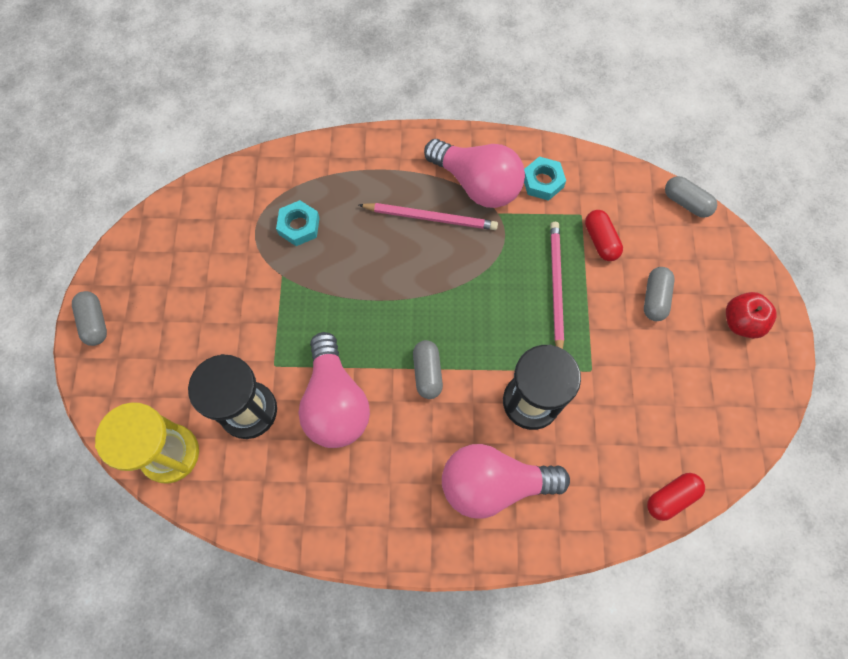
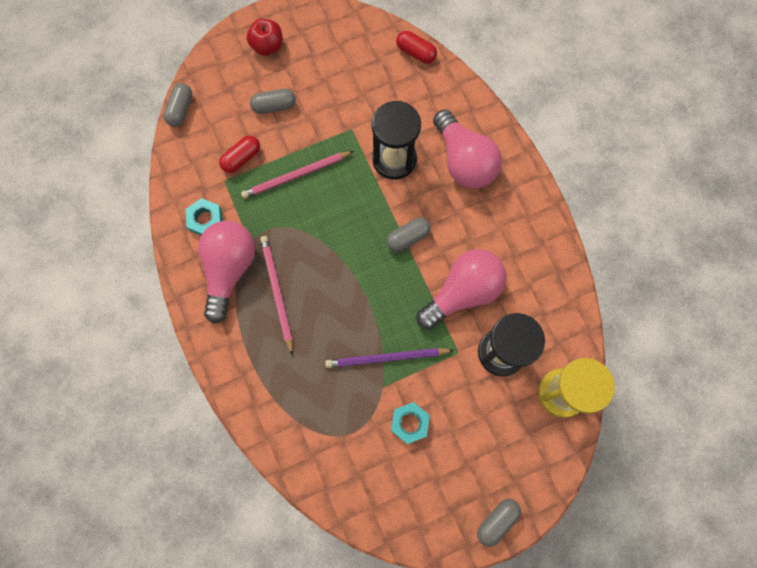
camera: 115 degrees left, 5 degrees up
turquoise nut [276,200,320,246] -> turquoise nut moved to [391,402,430,444]
none -> purple pencil [325,348,454,368]

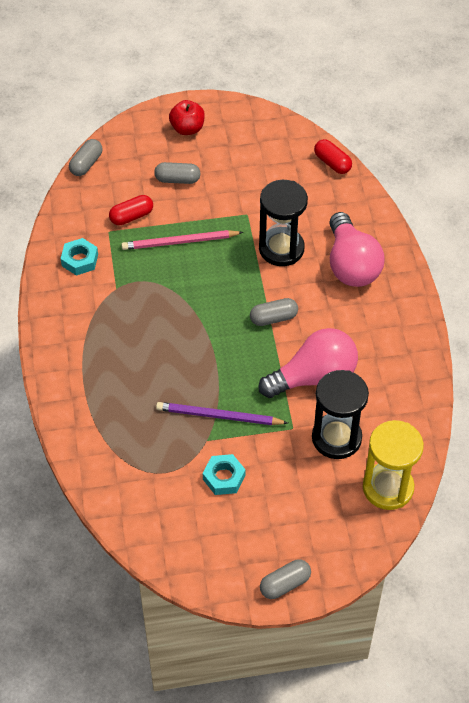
camera: 15 degrees right, 20 degrees down
pink light bulb [198,221,255,324] -> none
pink pencil [260,236,293,356] -> none

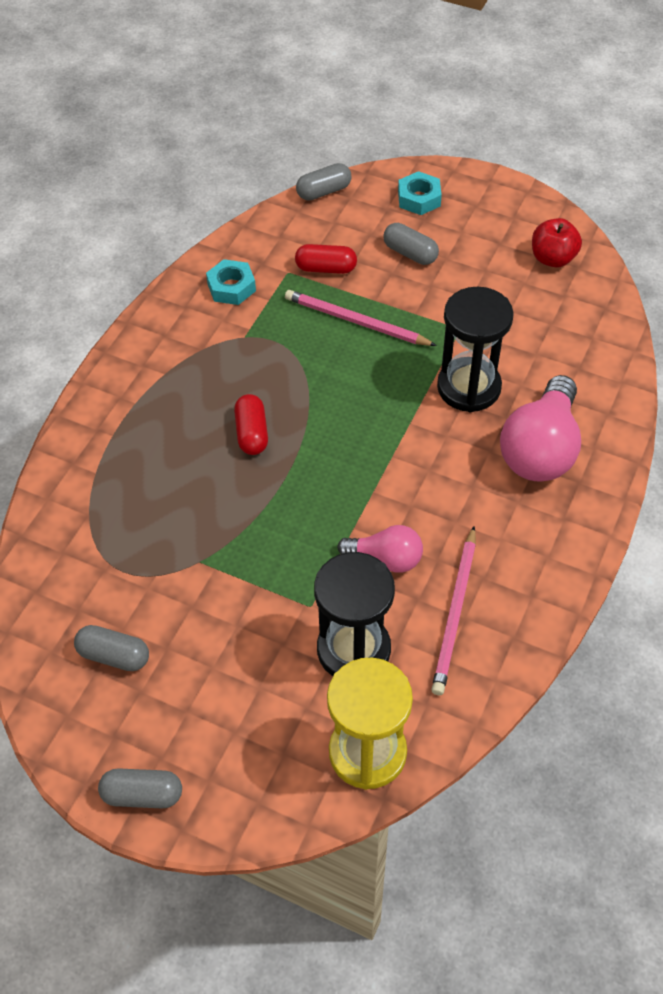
camera: 35 degrees right, 0 degrees up
purple pencil [156,402,288,425] -> none
red apple [169,100,205,135] -> red apple moved to [532,218,582,268]
turquoise nut [203,454,245,495] -> turquoise nut moved to [398,171,442,215]
grey capsule [250,298,298,326] -> grey capsule moved to [74,625,149,671]
pink light bulb [259,328,358,398] -> pink light bulb [337,525,423,573], size x0.57
red capsule [314,139,352,174] -> red capsule moved to [234,394,268,455]
none -> pink pencil [431,526,476,695]

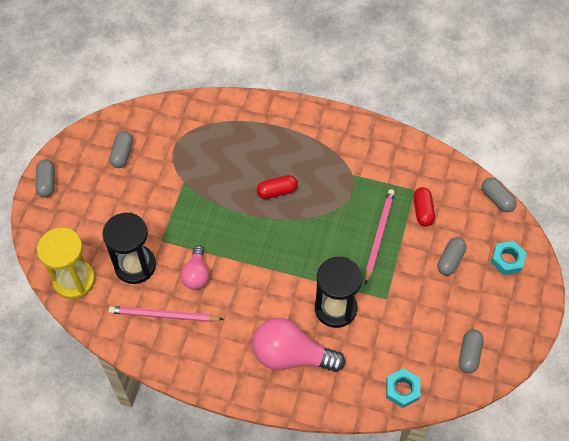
camera: 80 degrees right, 5 degrees up
turquoise nut [206,259,256,305] -> turquoise nut moved to [386,368,420,408]
red apple [532,218,582,268] -> grey capsule [459,330,484,373]

